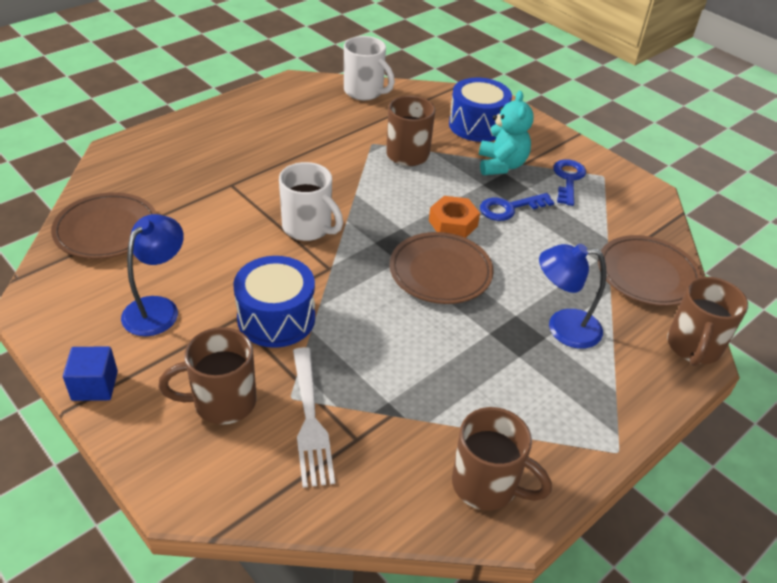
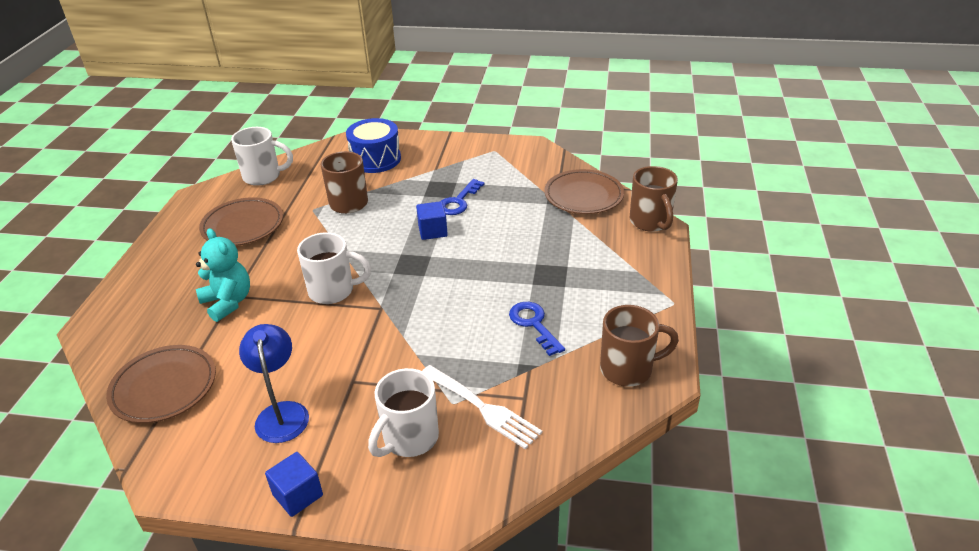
camera: 35 degrees left, 5 degrees down
brown mug [158,327,256,425] -> white mug [368,368,439,457]
blue drum [233,256,315,348] -> none
brown plate [390,232,494,304] -> brown plate moved to [199,197,283,246]
orange nut [429,196,480,238] -> blue cube [416,201,448,240]
turquoise teddy bear [479,91,534,175] -> turquoise teddy bear moved to [196,228,250,322]
blue lamp [539,244,606,349] -> none
blue key [553,159,586,206] -> blue key moved to [509,302,565,356]

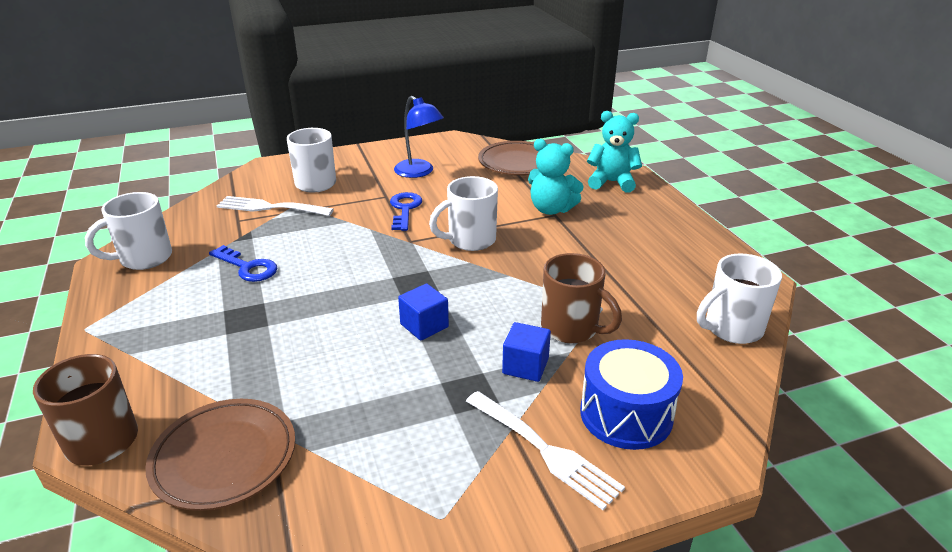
camera: 150 degrees right, 5 degrees down
brown plate [199,197,283,246] -> none
blue cube [265,452,323,517] -> blue cube moved to [502,322,551,382]
blue key [441,179,484,215] -> blue key moved to [390,192,422,231]
brown mug [600,305,679,387] -> white mug [85,192,172,270]
none -> white fork [466,391,625,510]
none -> turquoise teddy bear [587,111,642,193]

